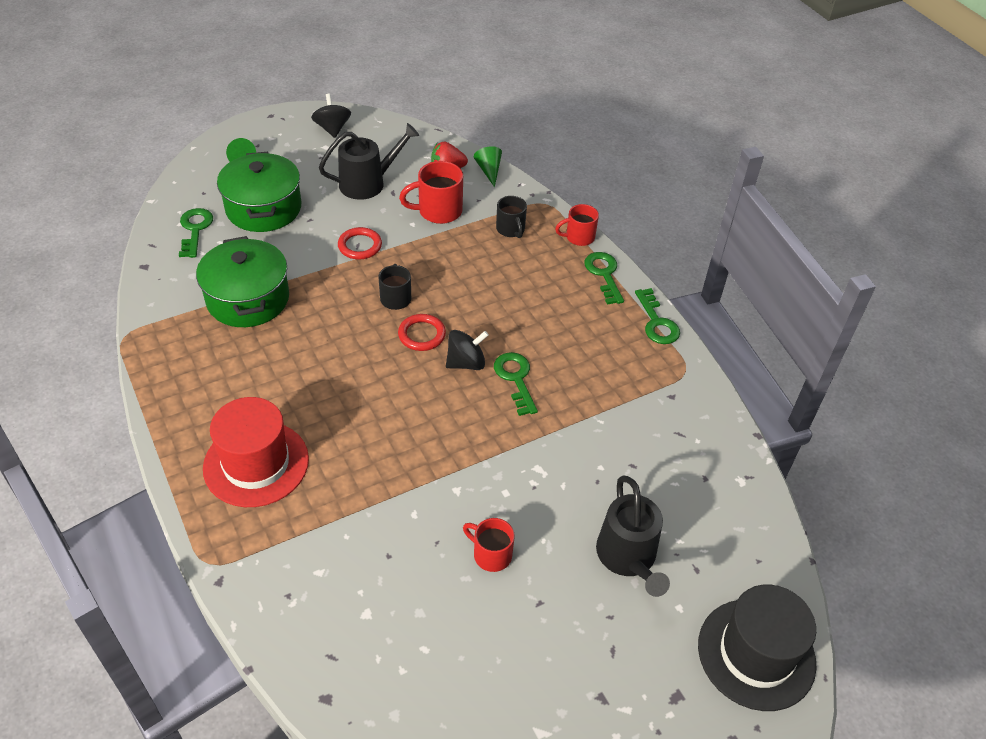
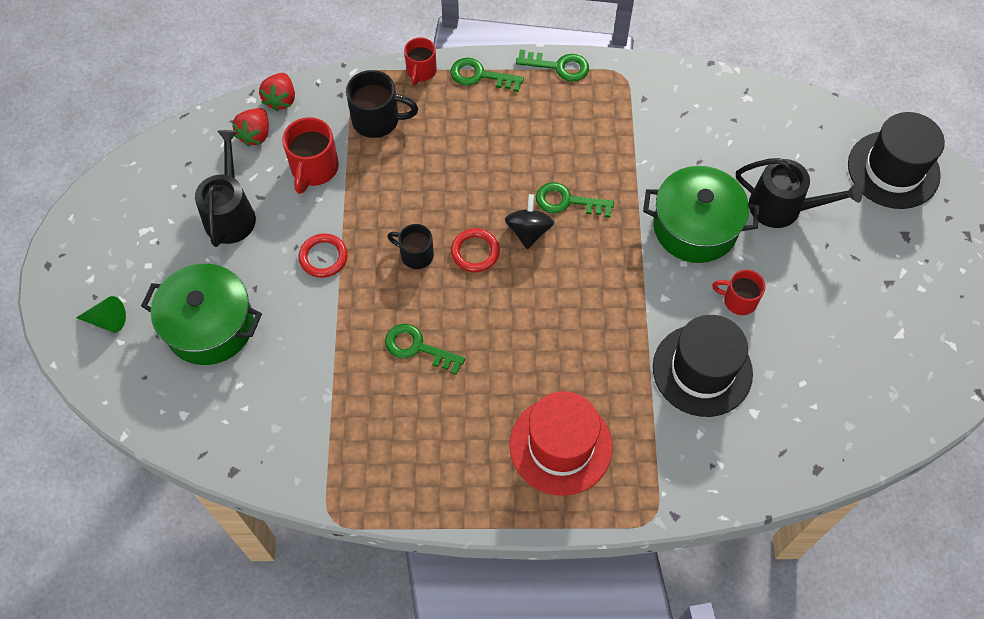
camera: 60 degrees left, 15 degrees up
green key [179,208,213,258] -> green key moved to [385,324,465,375]
green pot [196,236,289,327] -> green pot moved to [643,166,759,263]
black spinning top [311,94,351,138] -> none
red mug [463,518,515,572] -> red mug turned 45 degrees clockwise [712,270,765,315]
green cone [474,146,502,187] -> red strawberry [259,73,295,111]
black mug [496,196,527,238] -> black mug [346,70,418,138], size x1.52
none -> black hat [653,315,753,417]

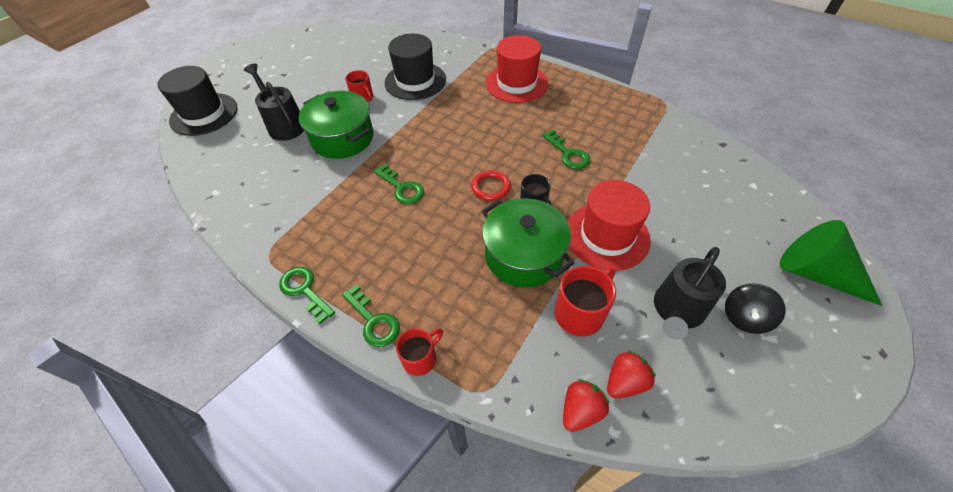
camera: 145 degrees left, 10 degrees down
green cone [76,296,126,332] -> green cone [780,220,882,306], size x1.99
green pot [141,264,262,365] -> green pot moved to [482,198,574,288]
red ring [299,233,348,278] -> red hat [568,180,651,271]
black mug [346,70,418,138] -> none
black spinning top [505,194,554,249] -> black spinning top moved to [725,284,786,334]

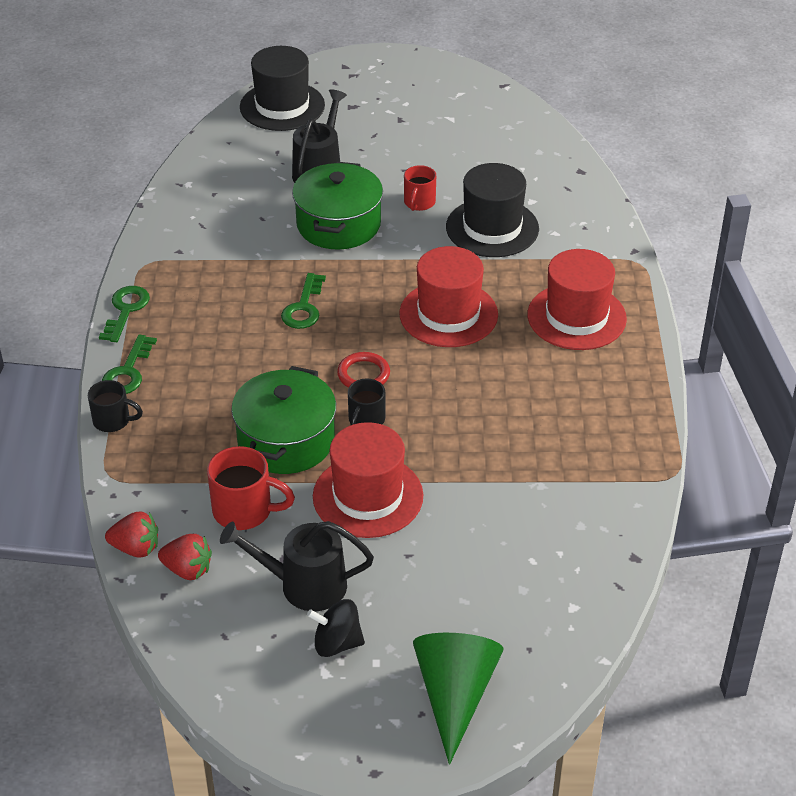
camera: 55 degrees right, 10 degrees down
red mug [396,328,443,376] -> black mug [88,380,143,432]
green key [542,129,590,169] -> none
none -> red hat [399,246,498,347]

